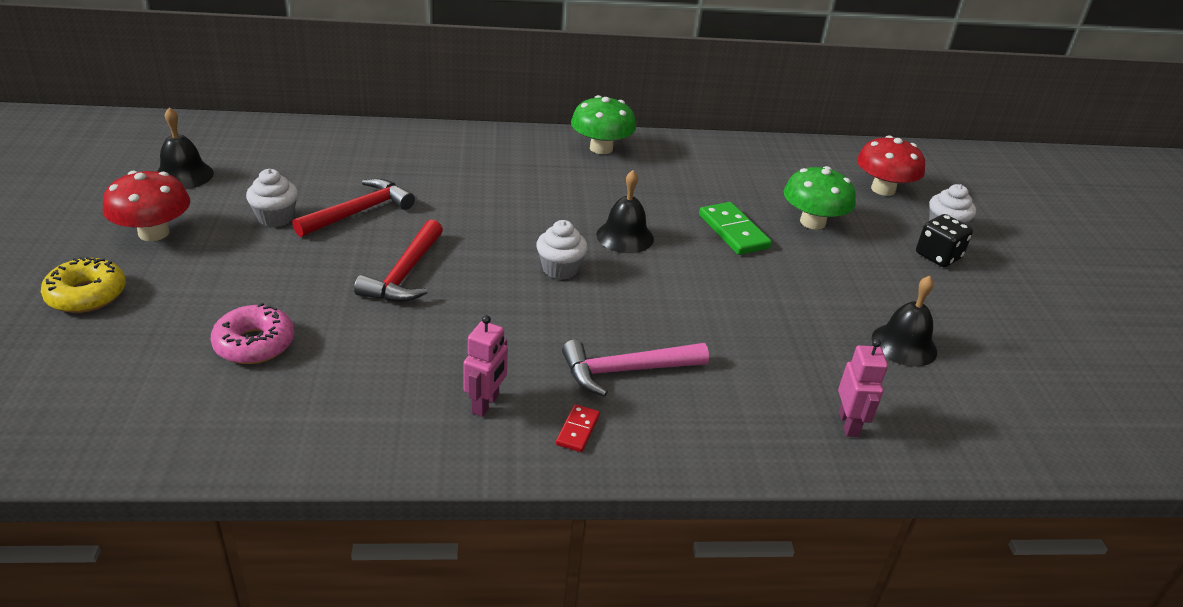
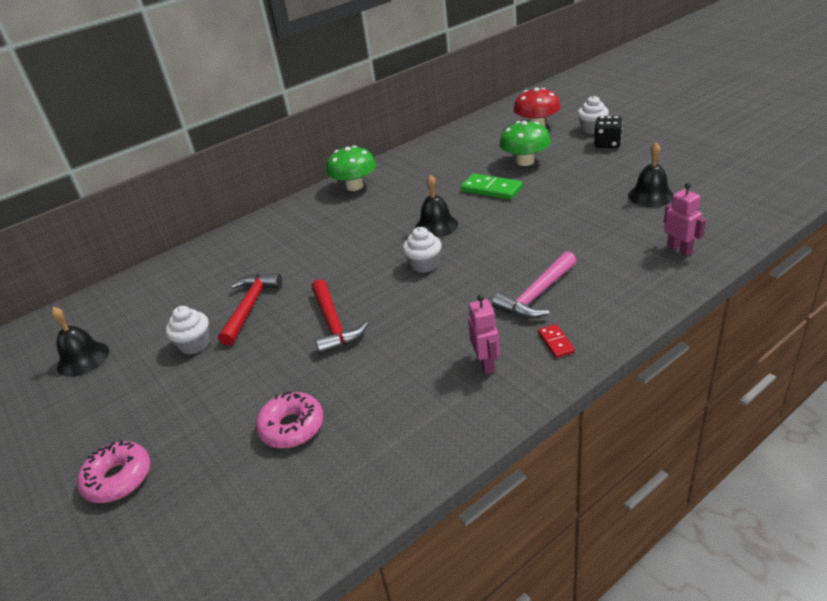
camera: 25 degrees left, 0 degrees up
yellow donut [41,257,126,313] -> pink donut [77,440,150,503]
red mushroom [103,171,190,241] -> none

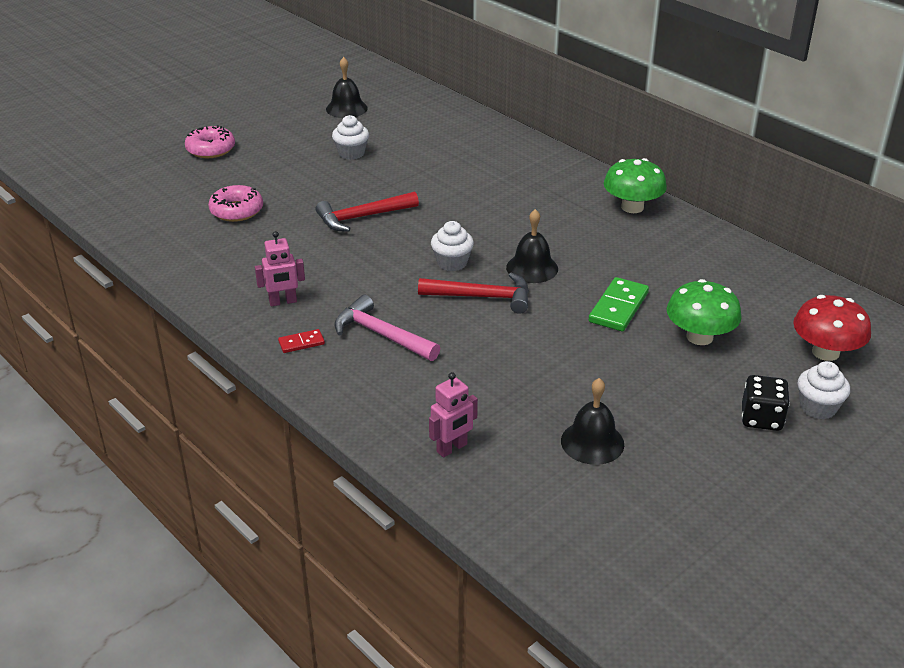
camera: 80 degrees right, 0 degrees up
red hammer [218,273,282,345] -> red hammer moved to [418,272,529,314]

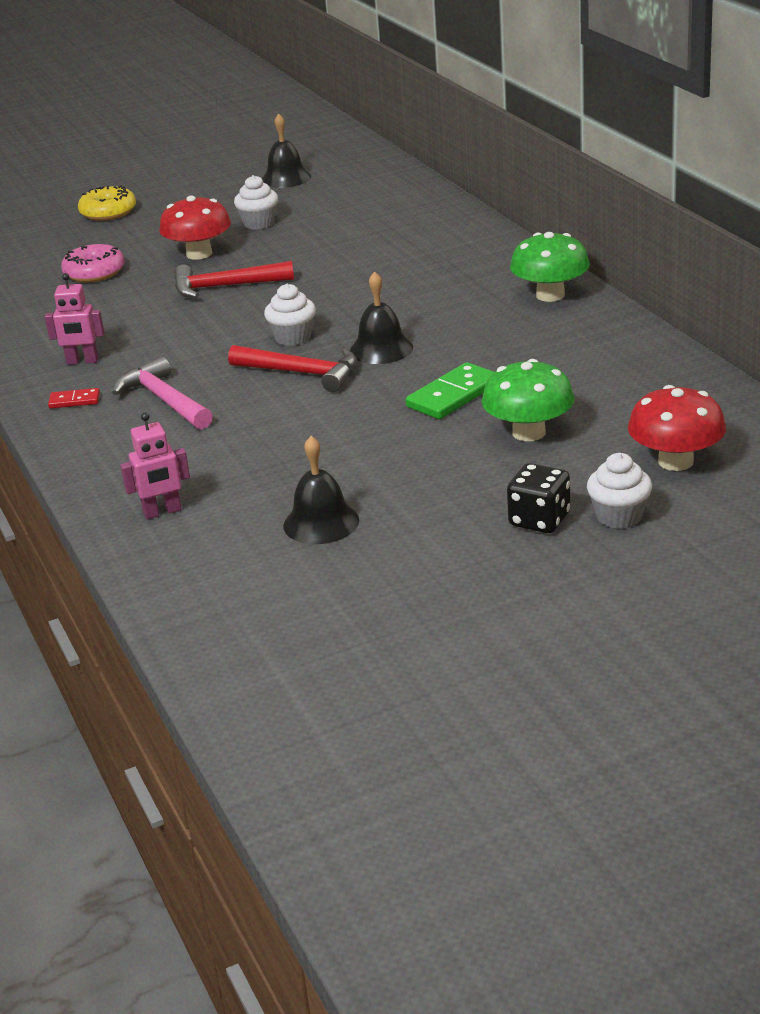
camera: 20 degrees right, 5 degrees down
pink donut [185,125,235,158] -> yellow donut [78,185,136,221]
none -> red mushroom [159,195,231,260]

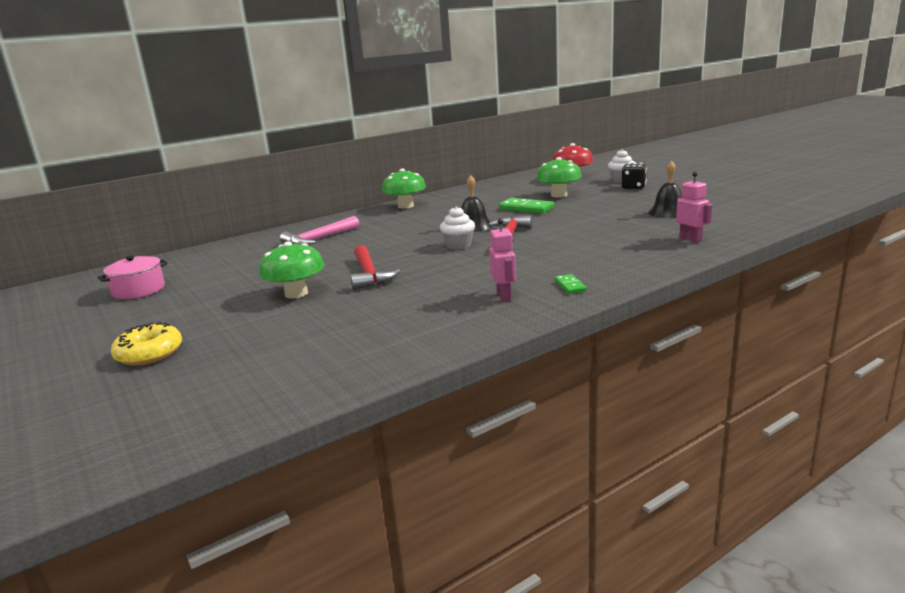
camera: 100 degrees left, 10 degrees down
red domino [48,388,100,409] -> green domino [555,274,587,294]
pink donut [61,244,125,282] -> none
pink hammer [112,356,213,429] -> pink hammer moved to [280,216,359,245]
red mushroom [159,195,231,260] -> green mushroom [259,242,325,299]
white cupcake [234,175,278,230] -> none
black bell [262,113,311,188] -> pink pot [97,255,168,299]

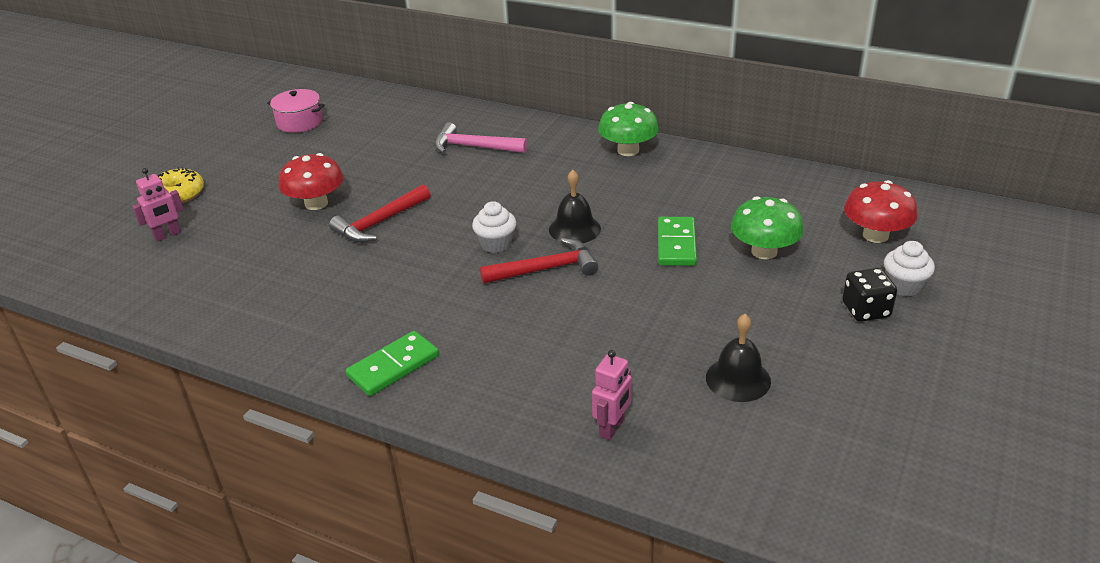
camera: 60 degrees right, 15 degrees up
green mushroom [259,242,325,299] -> red mushroom [279,153,344,210]
pink robot [489,218,516,302] -> pink robot moved to [132,168,184,242]
green domino [555,274,587,294] -> green domino [346,331,439,396], size x1.83

